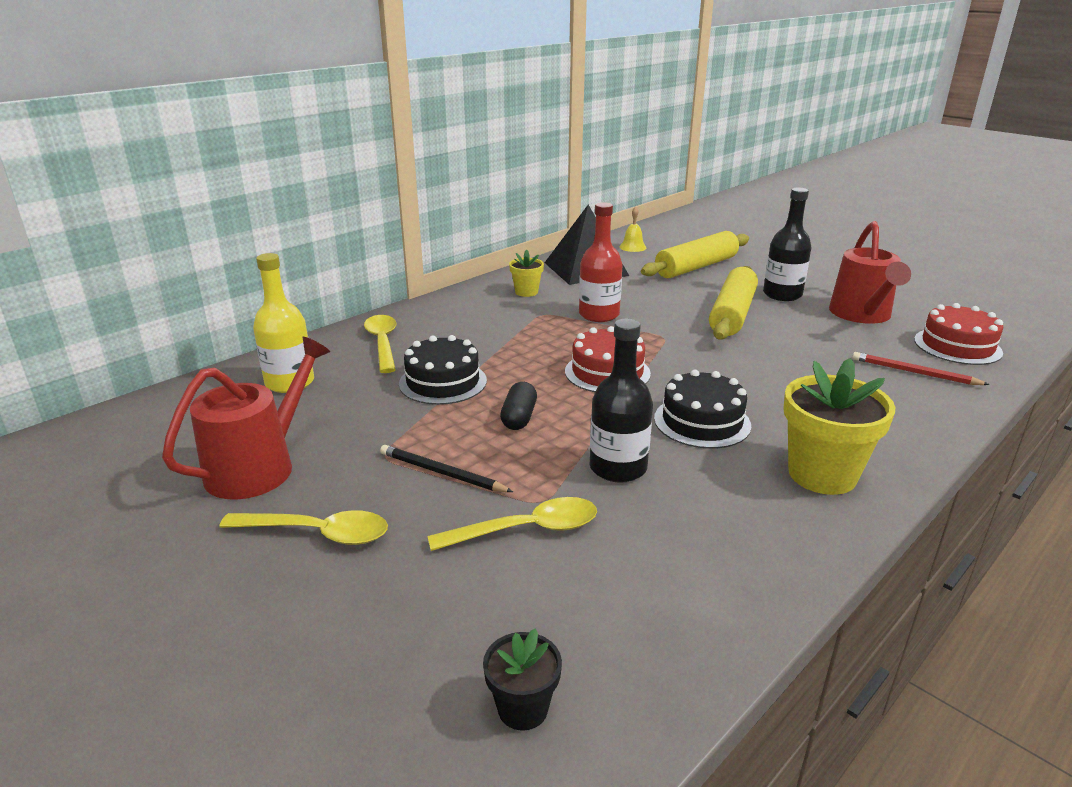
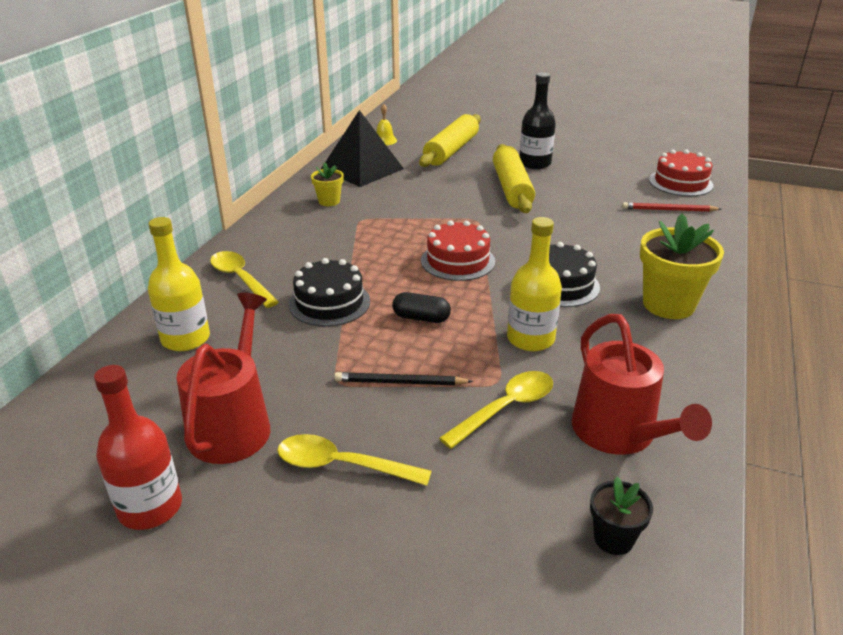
camera: 25 degrees left, 5 degrees up
yellow spoon [219,510,388,545] -> yellow spoon turned 150 degrees counterclockwise [277,434,432,486]
black capsule [500,382,537,430] -> black capsule turned 60 degrees counterclockwise [392,292,451,323]
red bottle [579,202,623,322] -> red bottle moved to [94,365,182,530]
black bottle [590,319,653,483] -> yellow bottle [507,217,562,351]
red watering can [829,221,911,324] -> red watering can moved to [572,314,712,455]

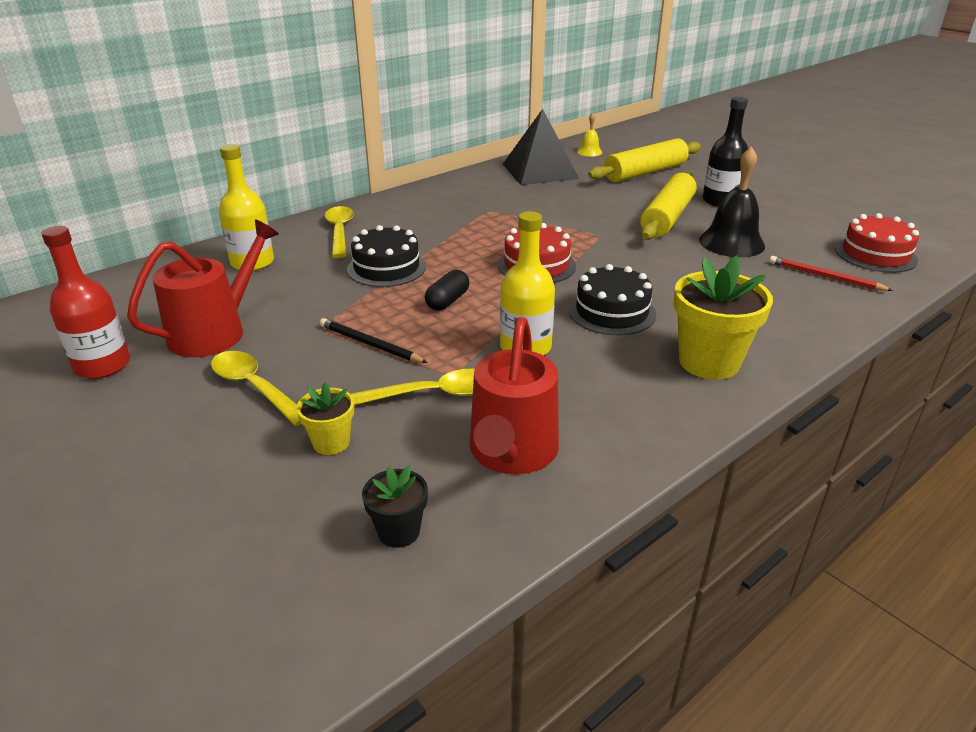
camera: 30 degrees right, 0 degrees up
yellow flower pot [311,162,344,206] -> yellow flower pot moved to [296,382,354,455]
black capsule [392,292,451,323] -> black capsule turned 75 degrees clockwise [425,270,469,311]
none -> black bell [699,146,765,257]

